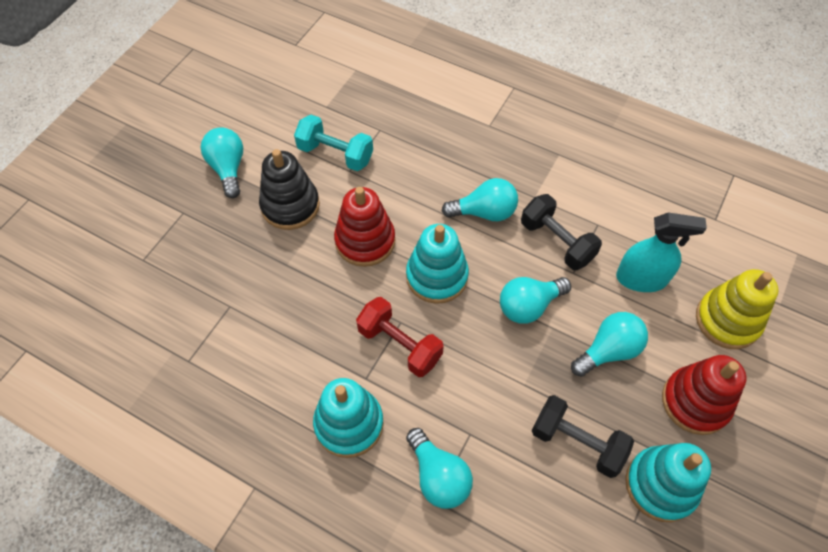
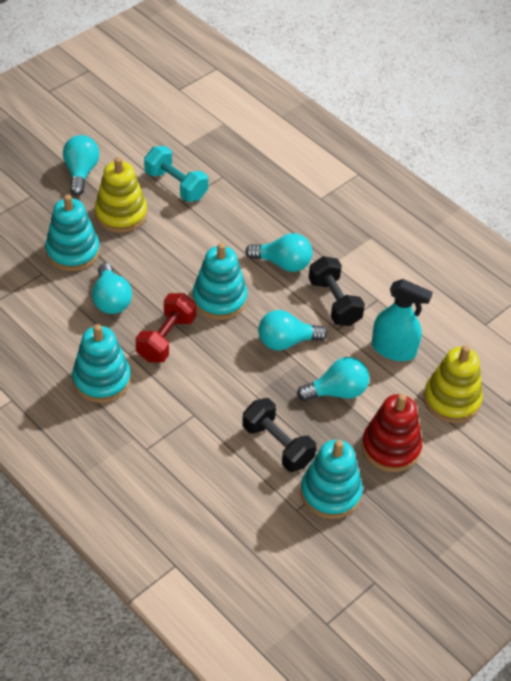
camera: 15 degrees right, 10 degrees down
black stacking toy [259,149,320,230] -> yellow stacking toy [95,157,147,233]
red stacking toy [334,187,395,267] -> none
red dumbbell [356,297,444,377] -> red dumbbell turned 60 degrees clockwise [135,293,196,363]
turquoise light bulb [406,428,473,509] -> turquoise light bulb moved to [92,263,132,314]
none -> turquoise stacking toy [45,194,100,271]

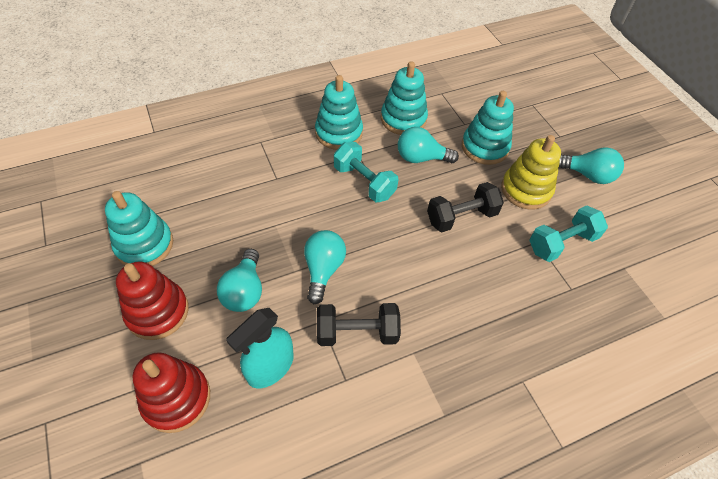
camera: 110 degrees right, 5 degrees up
red dumbbell [135,293,196,363] -> turquoise dumbbell [334,142,398,202]
turquoise stacking toy [192,243,247,320] -> turquoise stacking toy moved to [381,61,428,135]
black dumbbell [242,398,316,472] -> black dumbbell moved to [427,182,504,232]
turquoise light bulb [245,233,312,272] -> none
yellow stacking toy [423,345,483,423] -> red stacking toy [132,352,210,433]

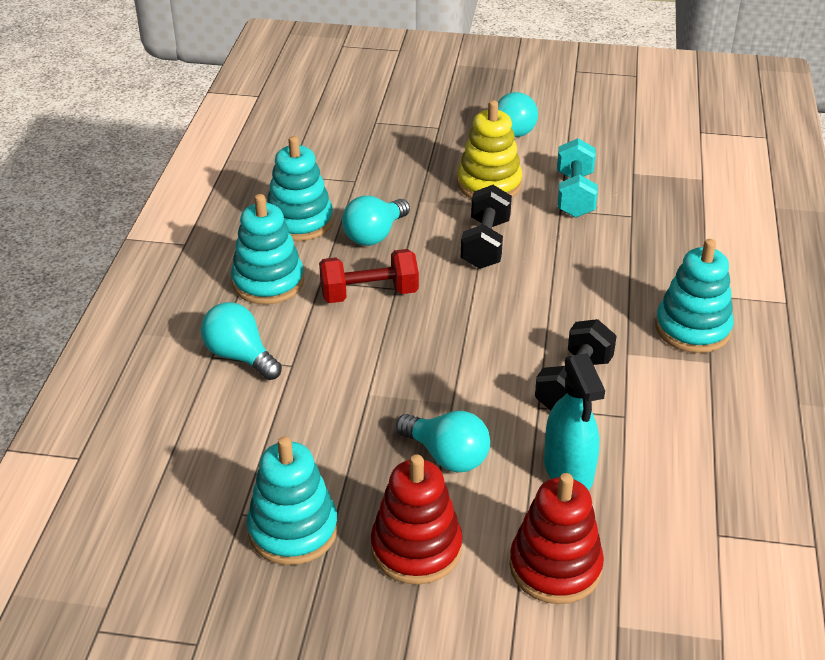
camera: 55 degrees left, 15 degrees down
turquoise light bulb [304,230,346,304] -> turquoise light bulb moved to [201,302,282,380]
turquoise dumbbell [334,142,398,202] -> red dumbbell [319,249,419,303]
turquoise stacking toy [462,91,514,165] -> turquoise stacking toy moved to [655,239,734,353]

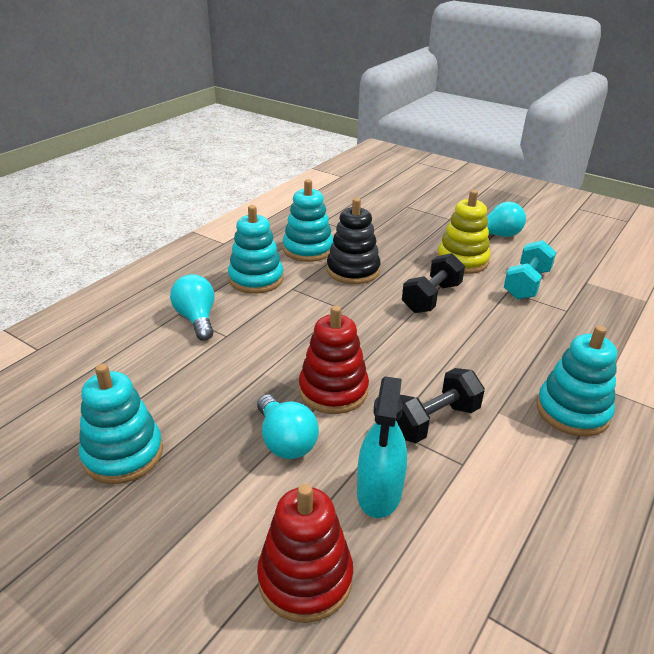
camera: 25 degrees right, 5 degrees down
red dumbbell [319,249,419,303] -> none
turquoise light bulb [342,196,410,246] -> black stacking toy [327,198,381,284]
red stacking toy [371,454,462,585] -> red stacking toy moved to [299,305,369,414]

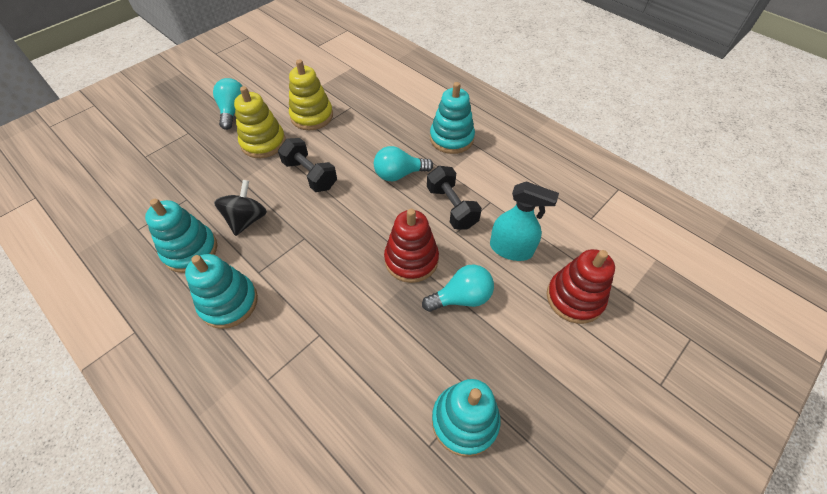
camera: 80 degrees left, 20 degrees up
turquoise light bulb [170,274,215,341] -> turquoise light bulb moved to [374,146,433,181]
black stacking toy [327,198,381,284] -> black spinning top [214,180,267,236]
turquoise dumbbell [504,240,556,300] -> yellow stacking toy [289,59,333,130]

